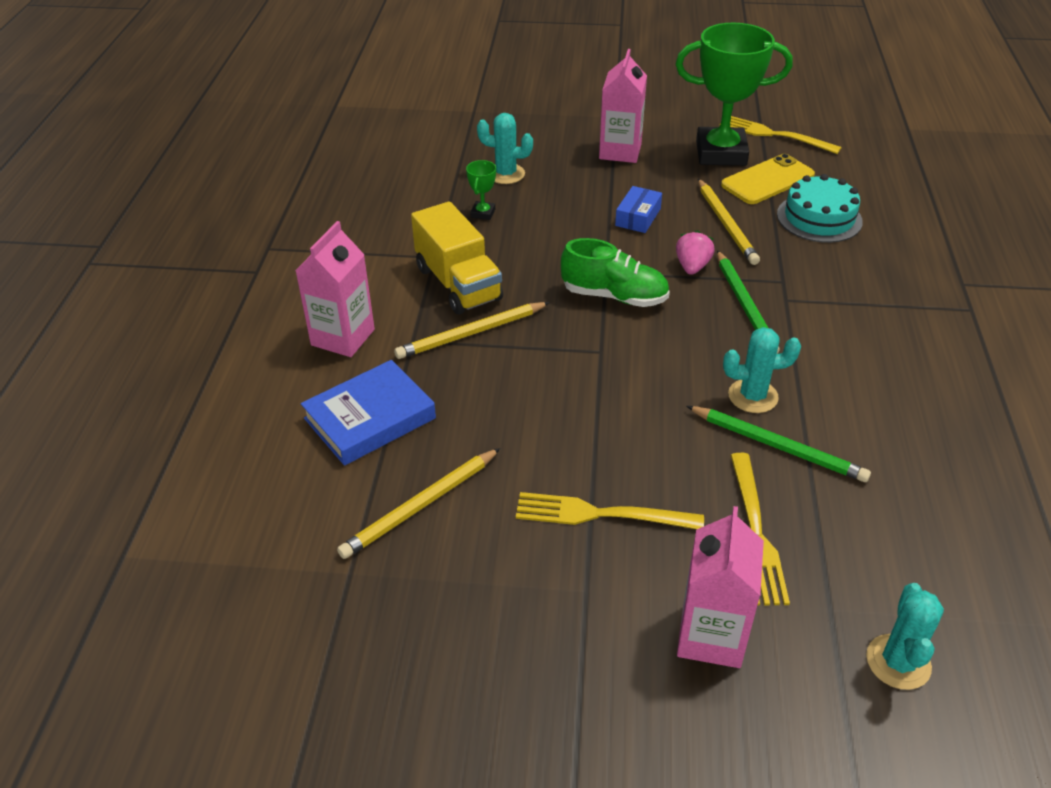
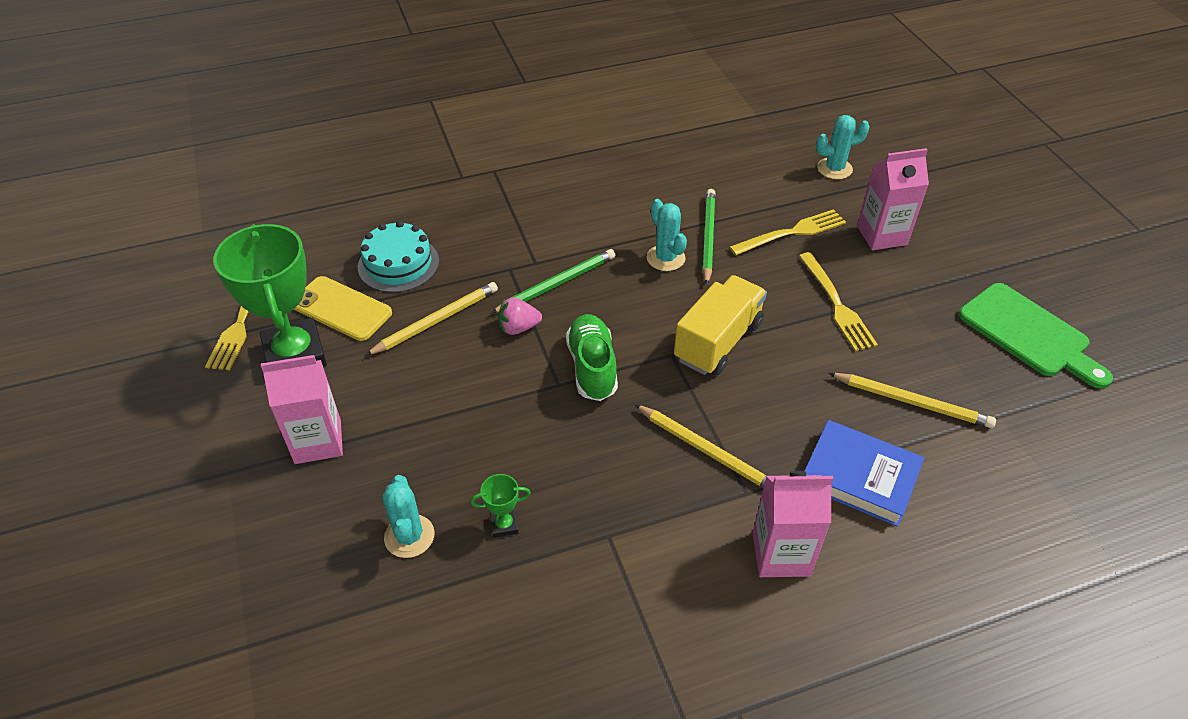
camera: 115 degrees left, 5 degrees up
yellow truck [411,201,503,314] -> yellow truck moved to [674,275,767,375]
blue box [615,186,662,233] -> none
none -> green cutting board [959,283,1113,389]

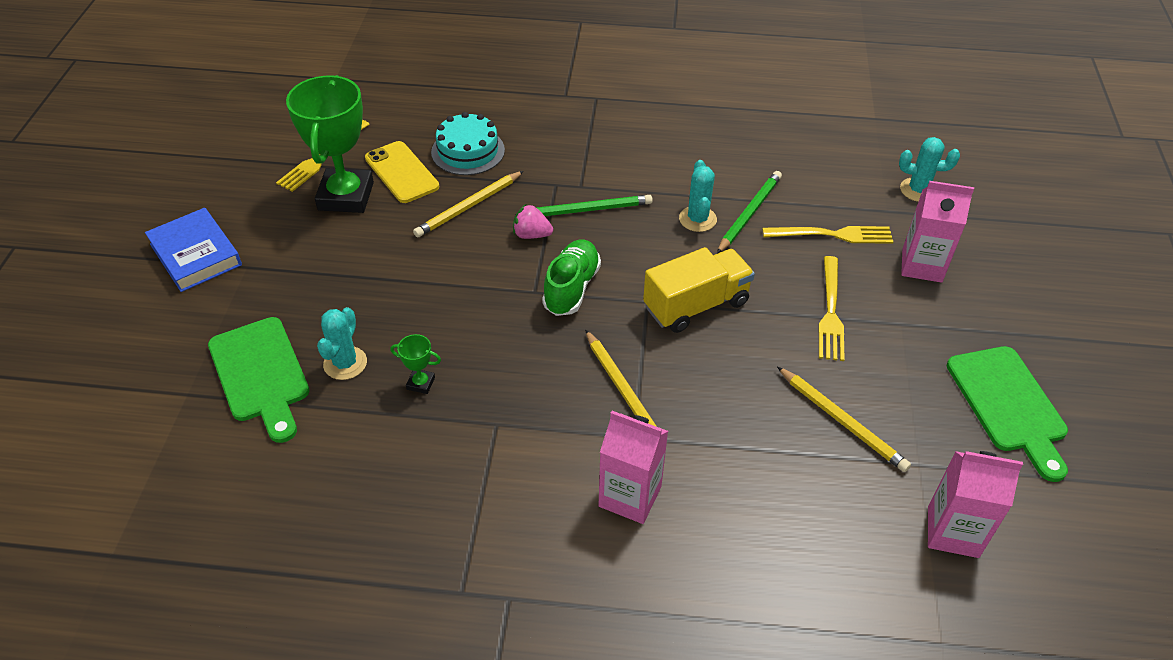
camera: 25 degrees right, 0 degrees up
pink carton [261,355,343,464] -> pink carton moved to [928,451,1023,558]
yellow pencil [365,282,498,356] -> yellow pencil turned 150 degrees clockwise [413,171,523,238]
blue book [805,420,924,527] -> blue book moved to [145,208,242,292]
none -> green cutting board [208,317,309,443]

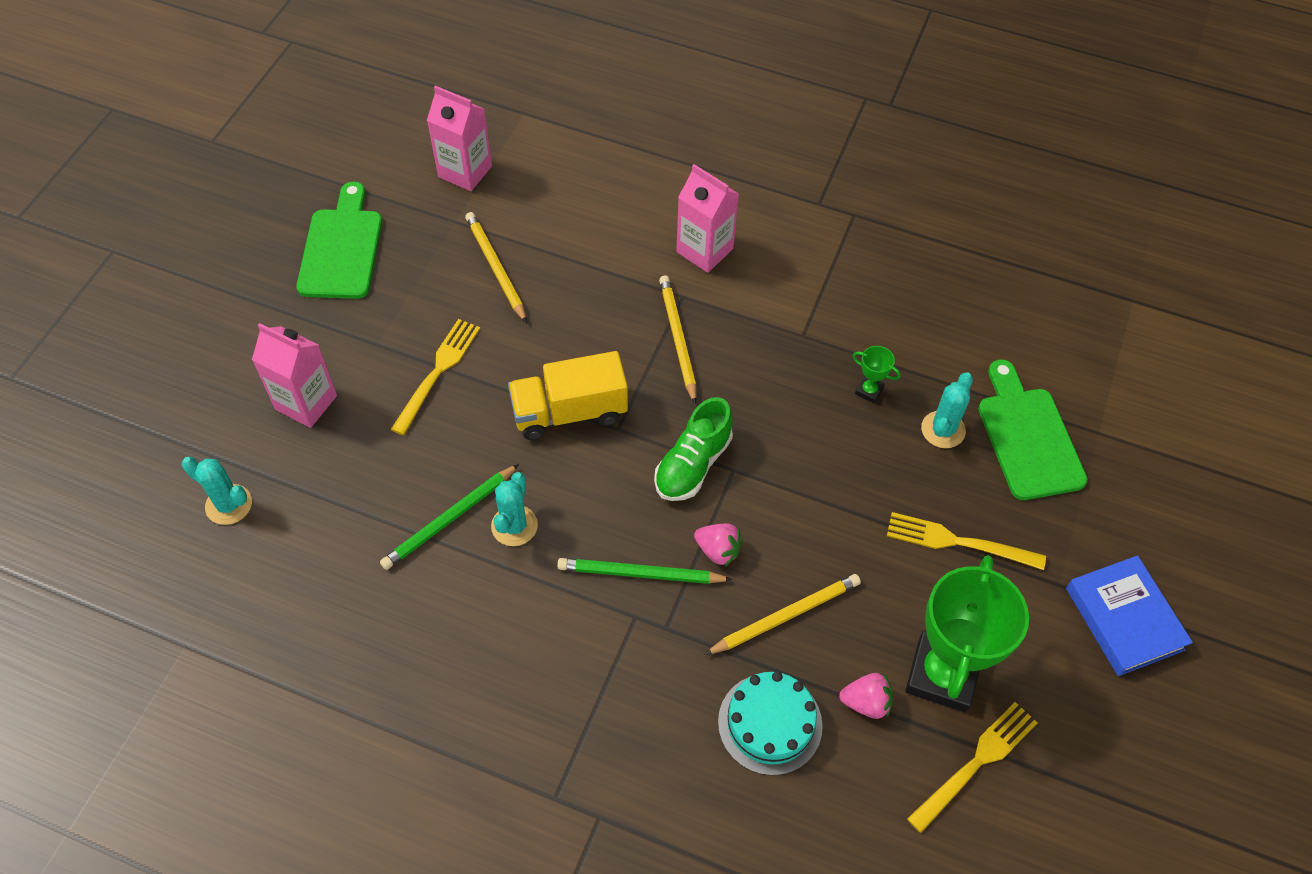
camera: 165 degrees left, 10 degrees up
yellow phone [365,141,439,203] -> pink strawberry [839,673,893,719]
yellow fork [762,226,893,244] -> yellow fork moved to [887,512,1046,570]

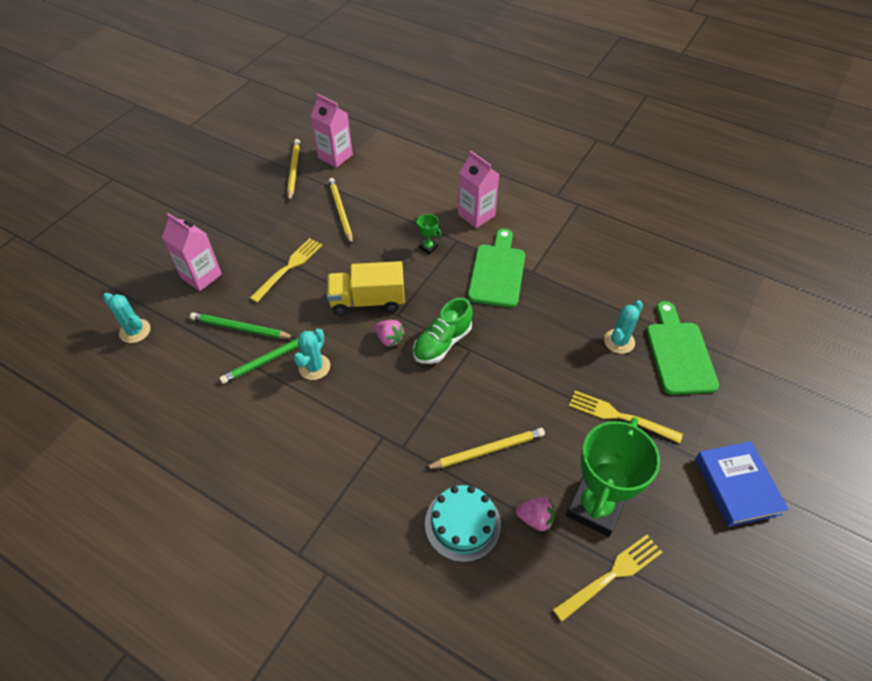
camera: 10 degrees right, 5 degrees down
green cutting board [296,182,382,299] -> green cutting board moved to [468,228,525,308]
green pencil [557,558,733,584] -> green pencil moved to [190,312,295,339]
yellow pencil [659,276,696,404] -> yellow pencil moved to [287,139,300,201]
pink strawberry [694,523,743,567] -> pink strawberry moved to [374,320,405,348]
green trophy [852,346,901,403] -> green trophy moved to [415,214,442,254]

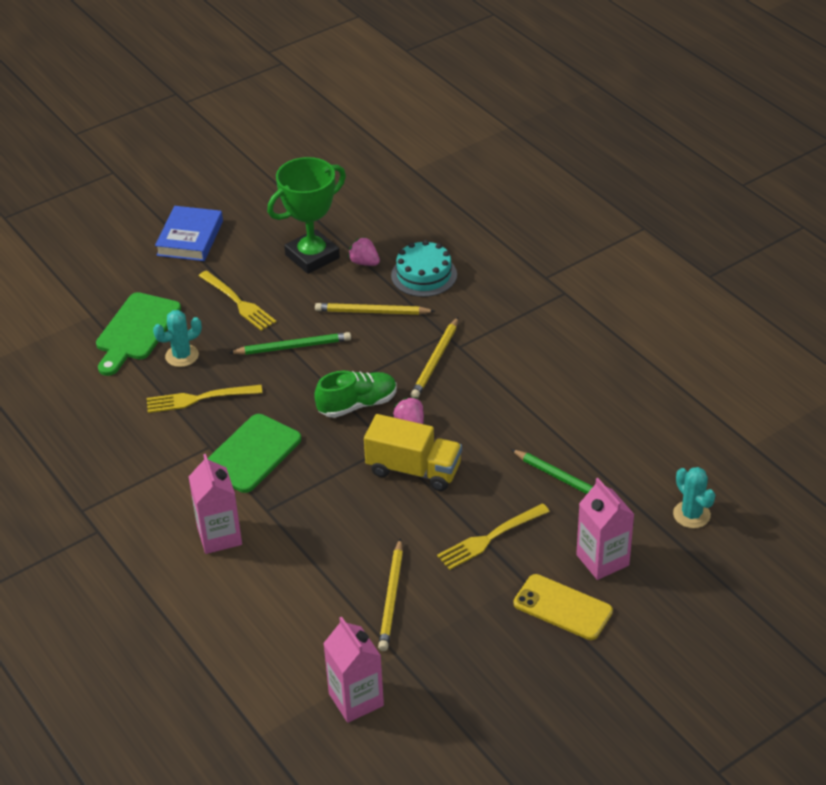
camera: 155 degrees left, 10 degrees down
green pencil [220,328,326,384] -> green pencil moved to [229,332,351,355]
yellow pencil [287,139,300,201] -> yellow pencil moved to [410,317,458,397]
turquoise cactus [294,328,330,380] -> none
green trophy [415,214,442,254] -> none
yellow fork [553,535,663,622] -> yellow fork moved to [147,385,262,413]
none -> yellow phone [513,574,613,640]

